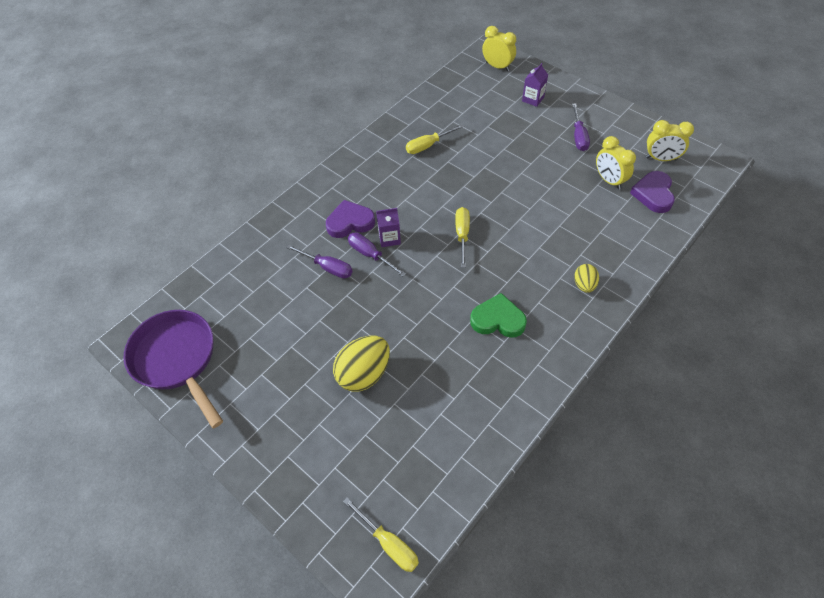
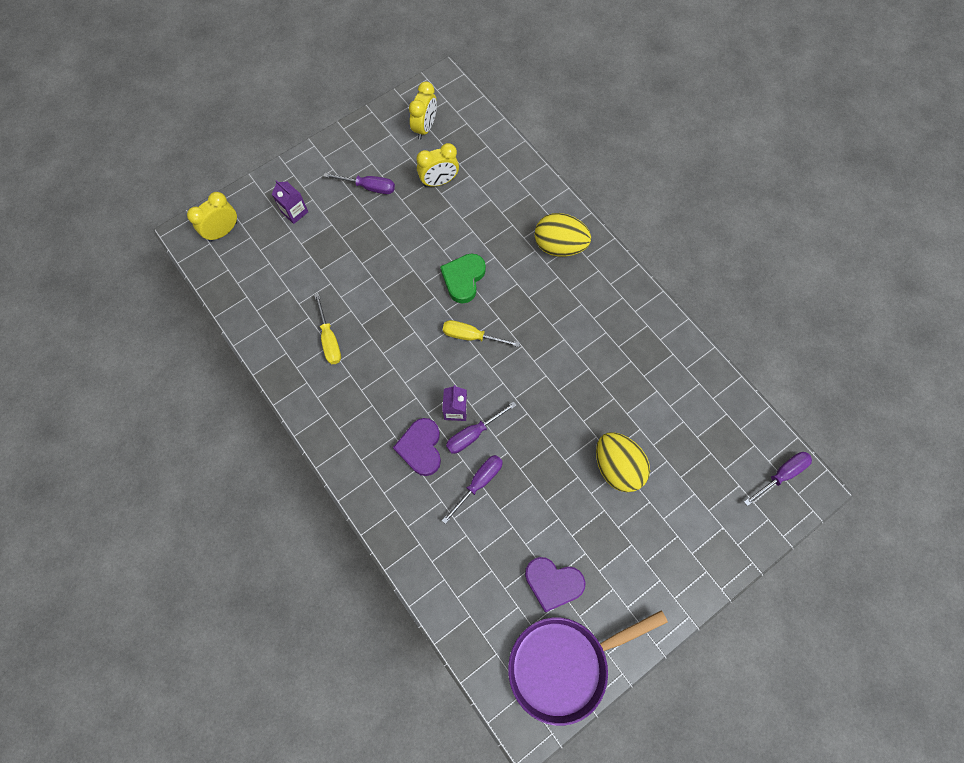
camera: 80 degrees left, 15 degrees up
yellow screwdriver [343,497,419,572] -> purple screwdriver [744,452,812,506]
green heart [470,293,527,338] -> green heart moved to [440,253,486,304]
yellow egg [574,264,599,293] -> yellow egg [535,213,591,257], size x1.83
purple heart [630,171,675,213] -> purple heart moved to [525,557,586,612]

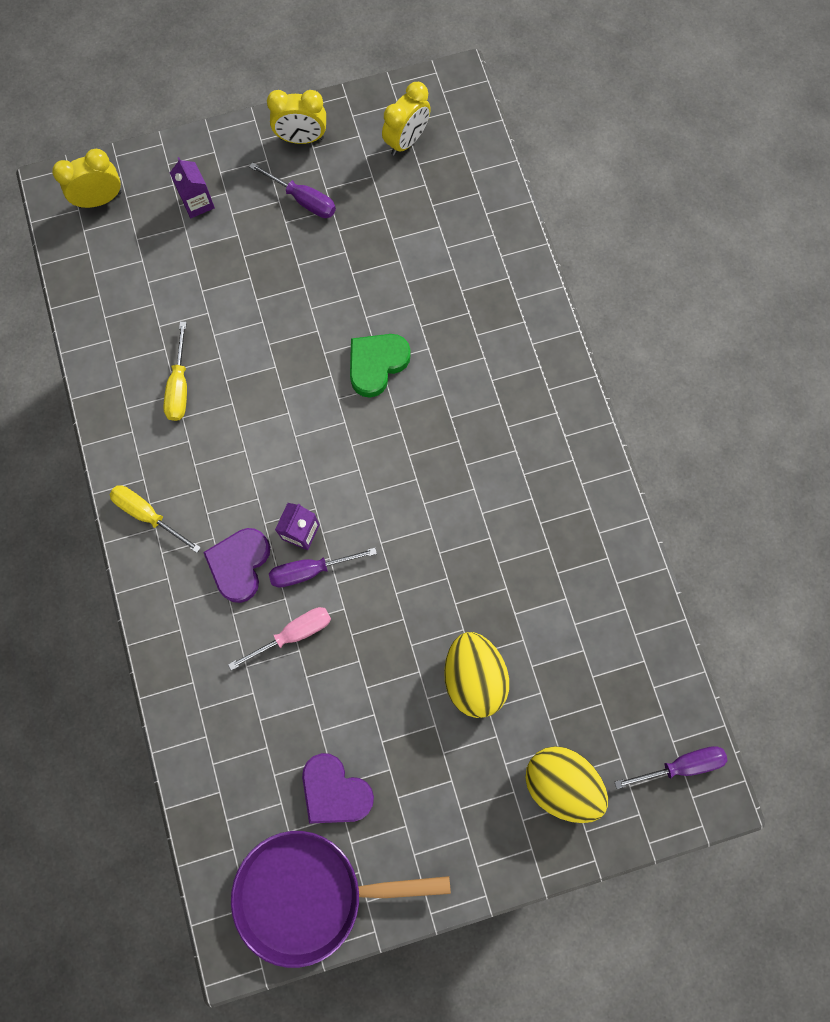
camera: 20 degrees right, 5 degrees up
yellow clock [416,143,459,187] -> yellow clock moved to [267,90,326,144]
purple screwdriver [442,455,503,524] -> pink screwdriver [228,607,331,671]
yellow screwdriver [443,320,520,347] -> yellow screwdriver moved to [110,485,201,553]
yellow egg [535,213,591,257] -> yellow egg moved to [525,746,608,823]

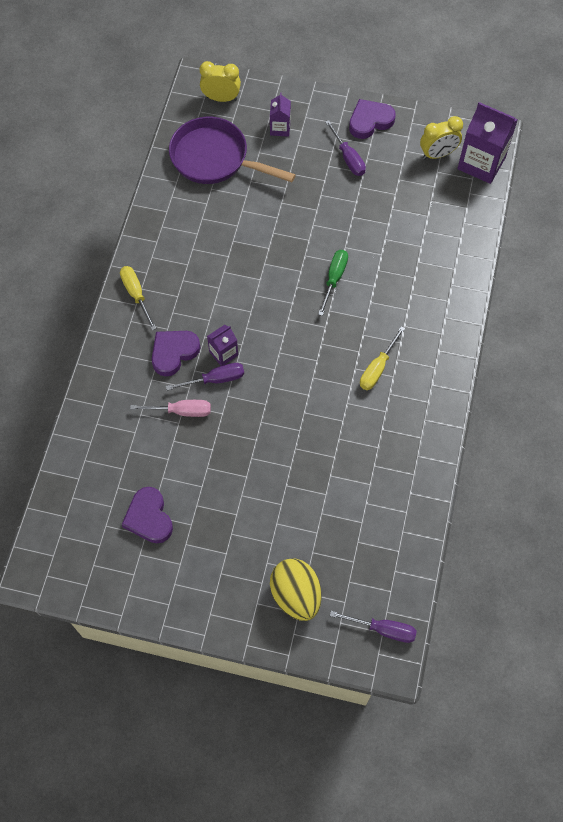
camera: 30 degrees right, 10 degrees down
yellow screwdriver [163,321,187,421] -> yellow screwdriver moved to [360,326,405,390]
purple pan [231,831,451,968] -> purple pan moved to [169,117,296,184]
yellow clock [267,90,326,144] -> purple heart [349,99,396,139]
purple screwdriver [269,548,377,588] -> purple screwdriver turned 150 degrees clockwise [166,363,244,391]
green heart [350,334,411,398] -> green screwdriver [318,250,348,316]
yellow egg [444,632,509,718] -> none
none -> purple carton [457,102,518,184]

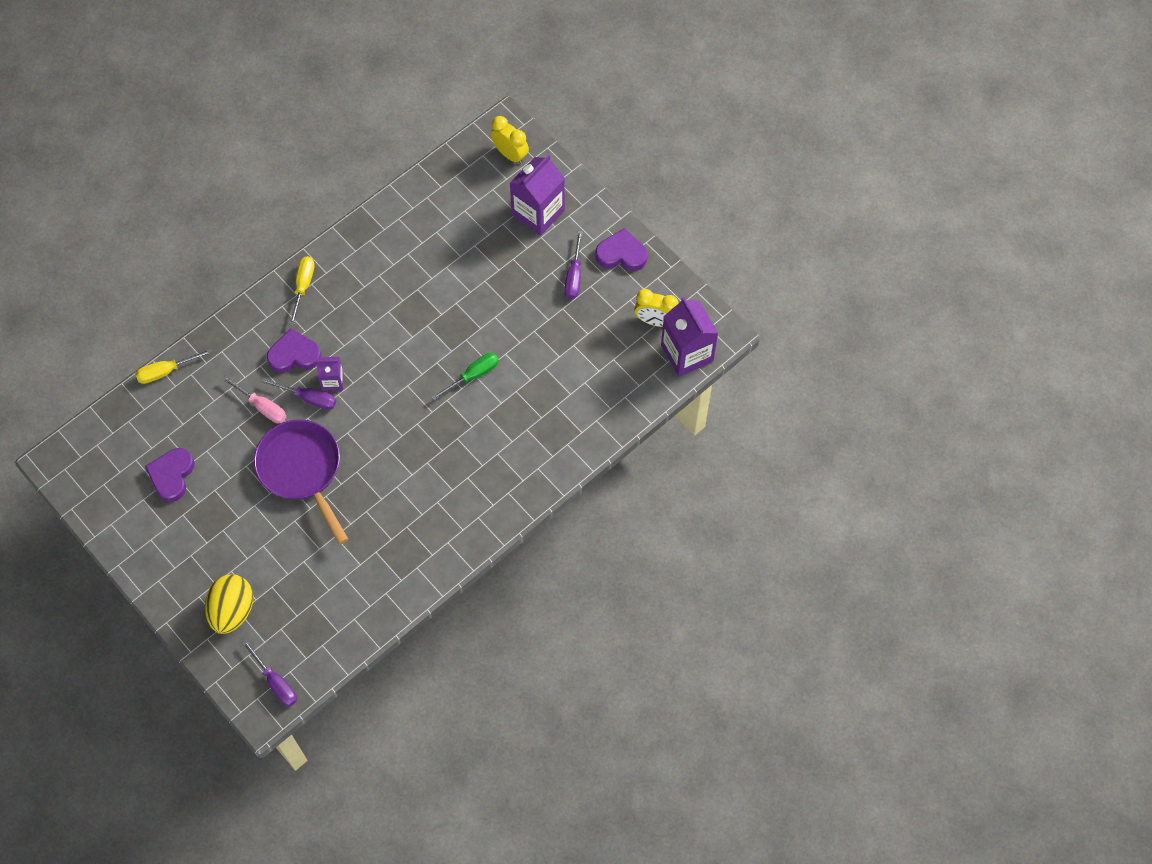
camera: 35 degrees right, 0 degrees up
purple pan [169,117,296,184] -> purple pan moved to [254,419,348,545]
purple carton [270,93,291,137] -> purple carton [510,154,565,236], size x1.89
yellow screwdriver [360,326,405,390] -> yellow screwdriver moved to [135,349,212,384]

